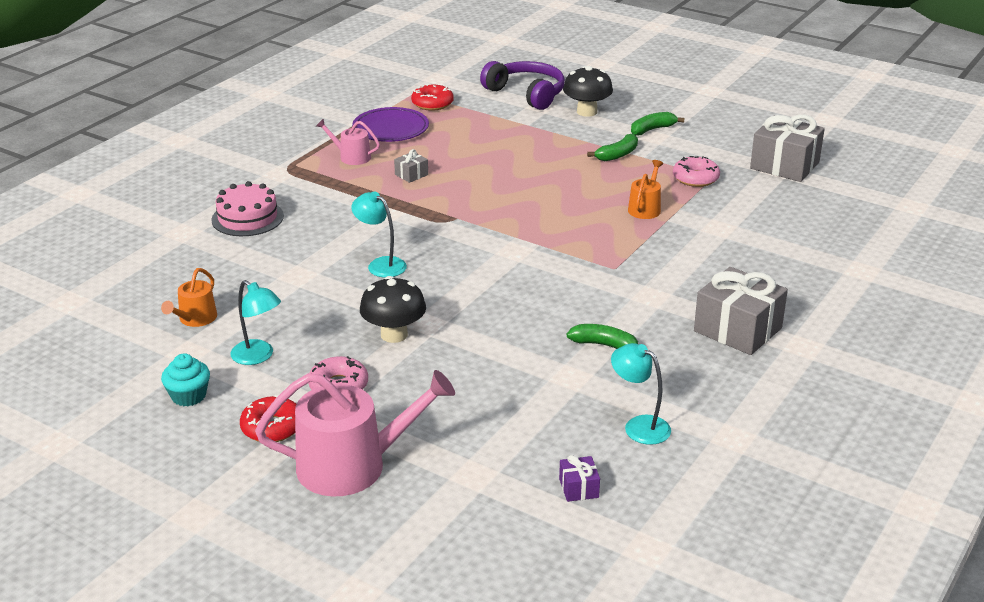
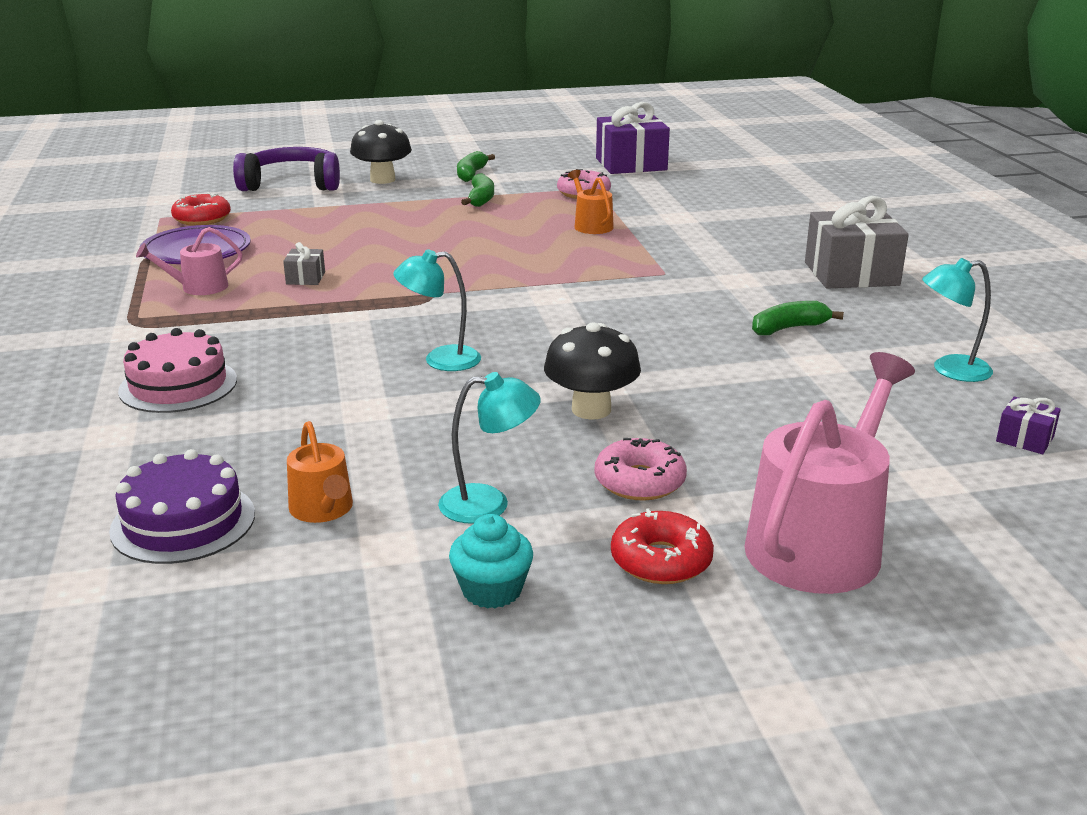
camera: 45 degrees left, 5 degrees down
grey gift [750,115,825,182] -> purple gift [596,102,670,174]
none -> purple cake [109,449,255,564]

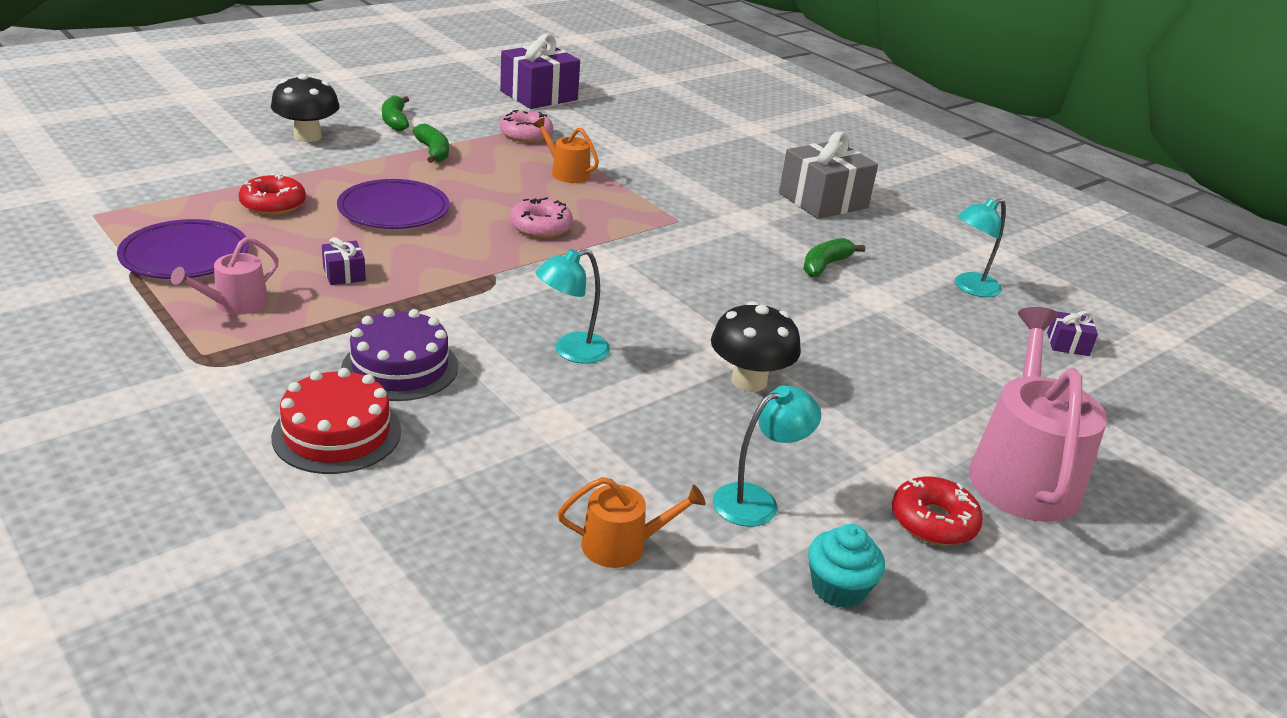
camera: 30 degrees left, 5 degrees up
purple cake [109,449,255,564] -> purple cake moved to [341,309,458,401]
pink cake [118,328,237,413] -> red cake [271,368,401,474]
red donut [171,193,231,226] -> red donut moved to [239,174,306,215]
purple headphones [233,147,340,191] -> none
grey gift [283,242,325,285] -> purple gift [322,237,366,285]
orange watering can [287,421,353,523] -> orange watering can turned 45 degrees counterclockwise [558,477,706,568]
pink donut [595,438,687,501] -> pink donut moved to [510,197,573,238]
none -> purple plate [337,179,449,229]

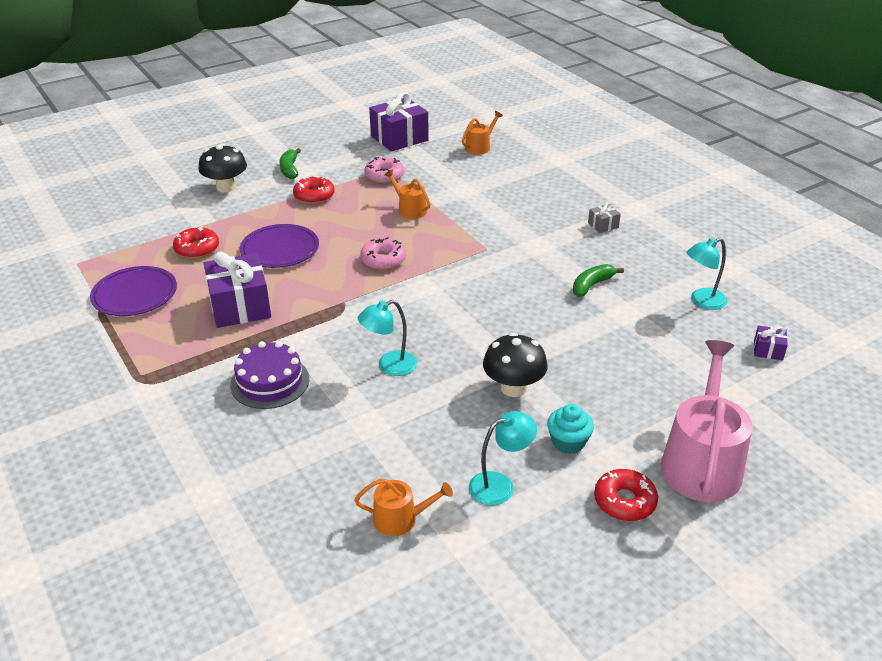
camera: 10 degrees right, 5 degrees up
pink watering can [171,237,279,315] -> none
red cake [271,368,401,474] -> none
purple gift [322,237,366,285] -> purple gift [204,251,271,328], size x2.21
green banana [412,123,449,163] -> red donut [293,176,335,204]
grey gift [779,131,878,219] -> grey gift [588,202,621,233], size x0.45
turquoise cupcake [808,524,885,608] -> turquoise cupcake moved to [547,404,594,454]
none -> orange watering can [462,111,503,155]

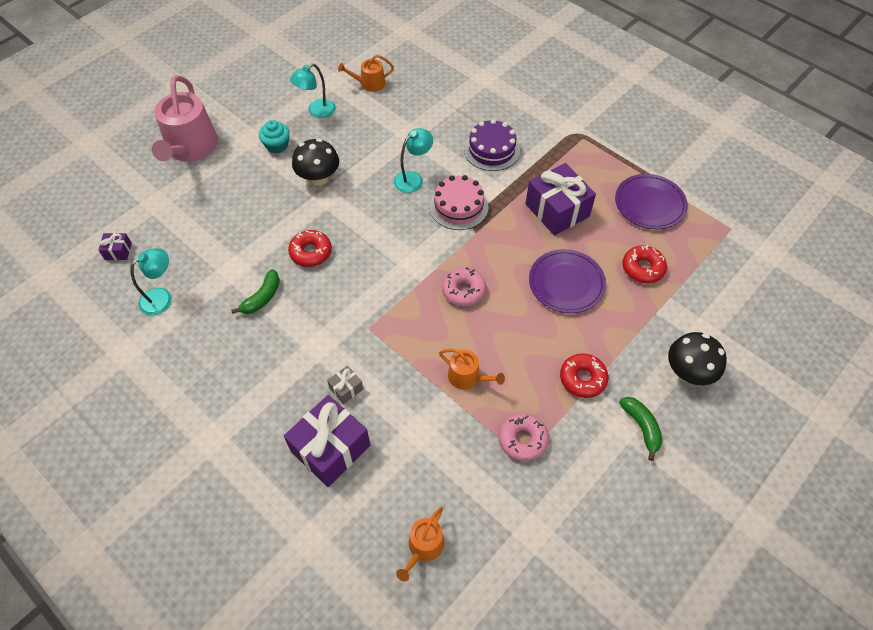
camera: 165 degrees right, 20 degrees up
purple gift [369,92,429,152] -> purple gift moved to [284,395,370,487]
grey gift [588,202,621,233] -> grey gift moved to [327,365,363,404]
red donut [594,469,658,521] -> red donut moved to [288,230,332,267]
none -> pink cake [429,175,489,230]

